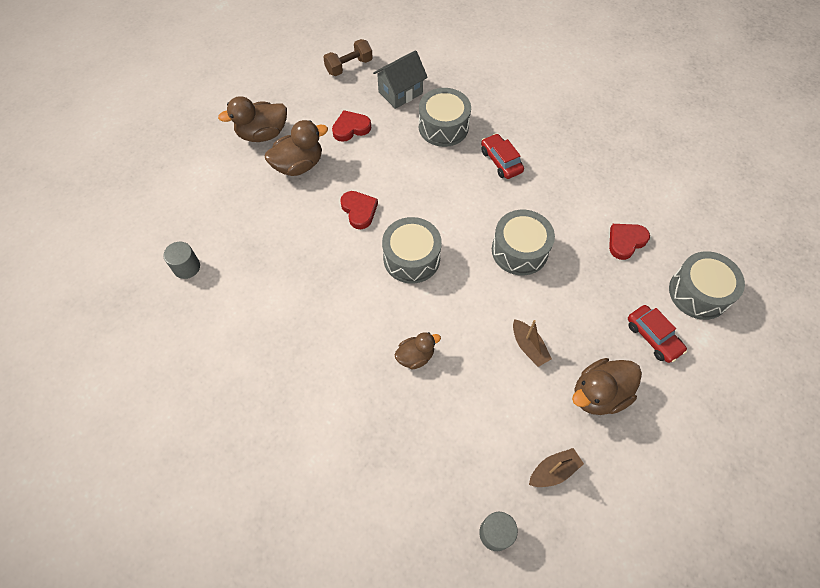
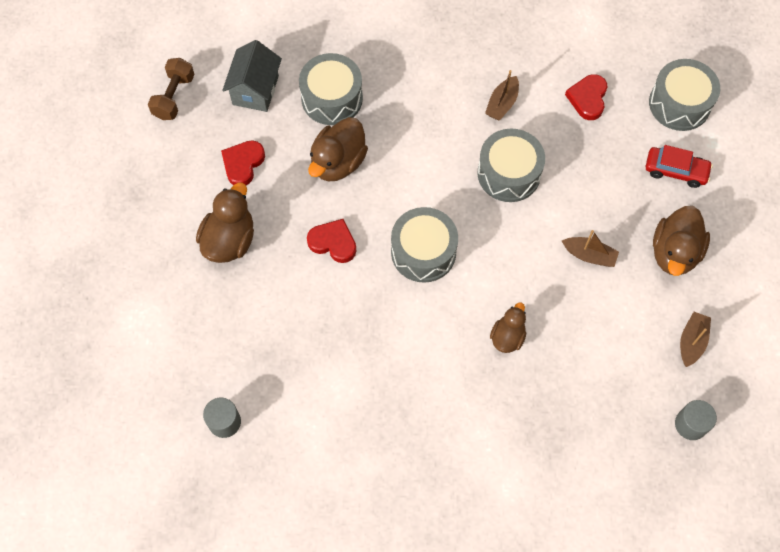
camera: 40 degrees left, 5 degrees up
brown duck [218,96,287,142] -> brown duck moved to [308,117,368,181]
red car [481,133,524,179] -> none
none -> brown boat [485,70,519,120]

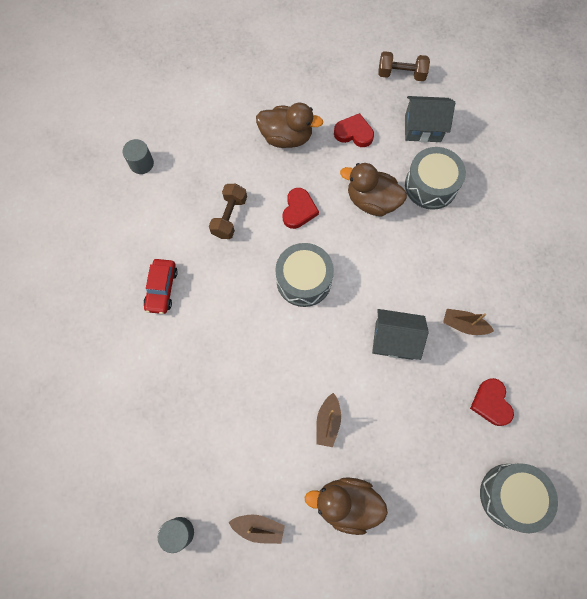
camera: 80 degrees right, 5 degrees up
grey drum [477,129,545,202] -> grey house [372,309,429,360]
brown duck [490,302,526,353] -> none
red heart [565,74,607,120] -> red heart turned 105 degrees counterclockwise [470,378,514,426]
red car [646,145,713,188] -> red car moved to [143,259,178,314]
none -> brown dumbbell [209,184,247,239]

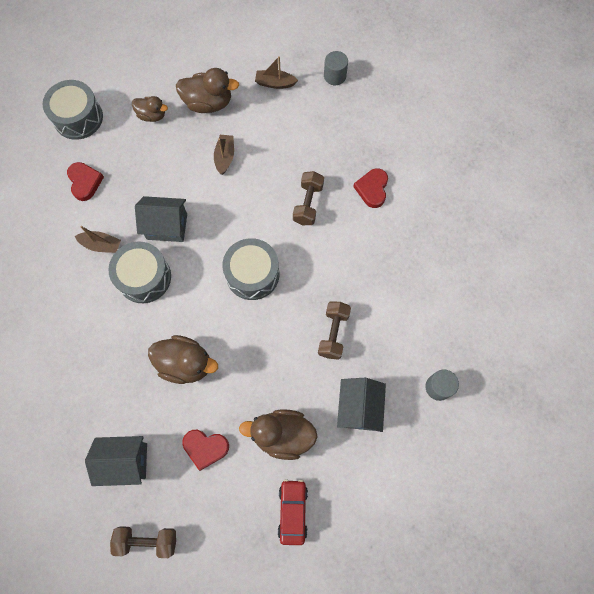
camera: 175 degrees right, 0 degrees up
red car [143,259,178,314] -> red car moved to [278,479,308,545]
red heart [283,188,319,229] -> red heart moved to [353,168,388,208]
grey drum [405,147,466,210] -> grey drum moved to [108,242,171,303]
none -> brown duck [132,96,168,122]
none -> brown dumbbell [293,171,324,225]
none -> grey house [337,378,386,432]

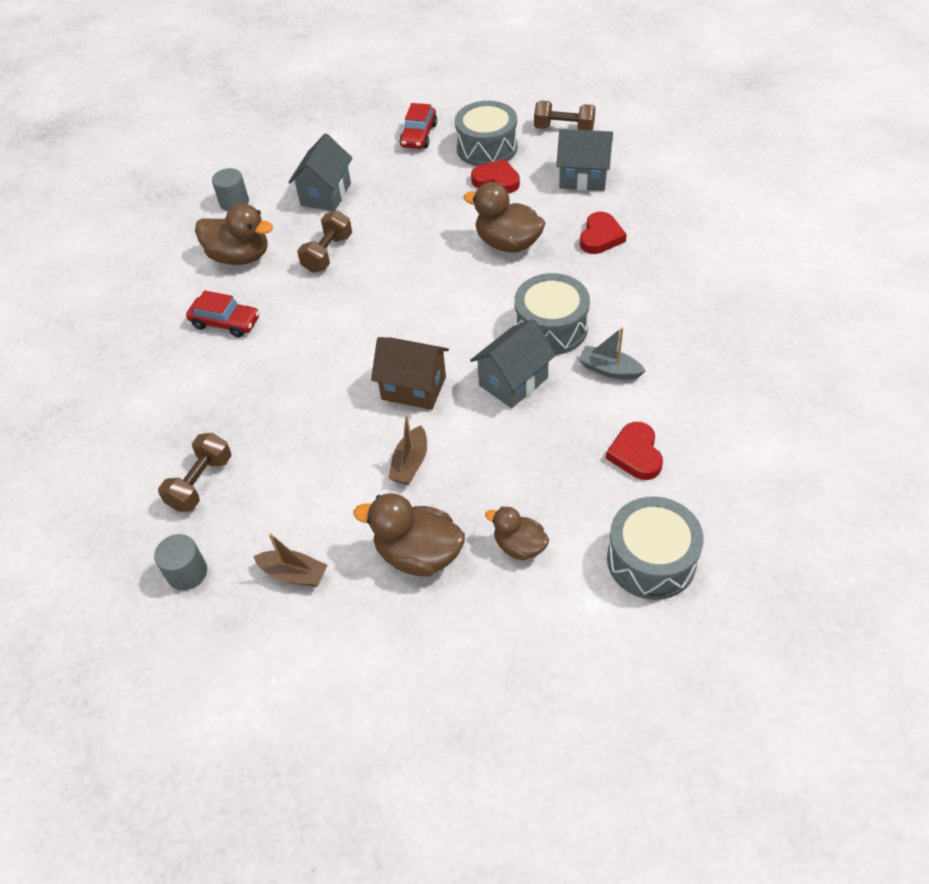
camera: 165 degrees left, 20 degrees down
brown boat [75,226,121,253] -> grey boat [578,327,646,380]
grey house [135,196,187,242] -> grey house turned 60 degrees counterclockwise [470,319,556,408]
grey drum [222,238,279,300] -> grey drum moved to [455,101,517,166]
brown duck [239,409,318,460] -> brown duck moved to [195,204,273,265]
brown dumbbell [293,171,324,225] -> brown dumbbell moved to [158,433,231,512]
red heart [353,168,388,208] -> red heart moved to [580,212,627,254]
none -> red car [186,290,260,338]
none -> brown house [371,337,449,410]

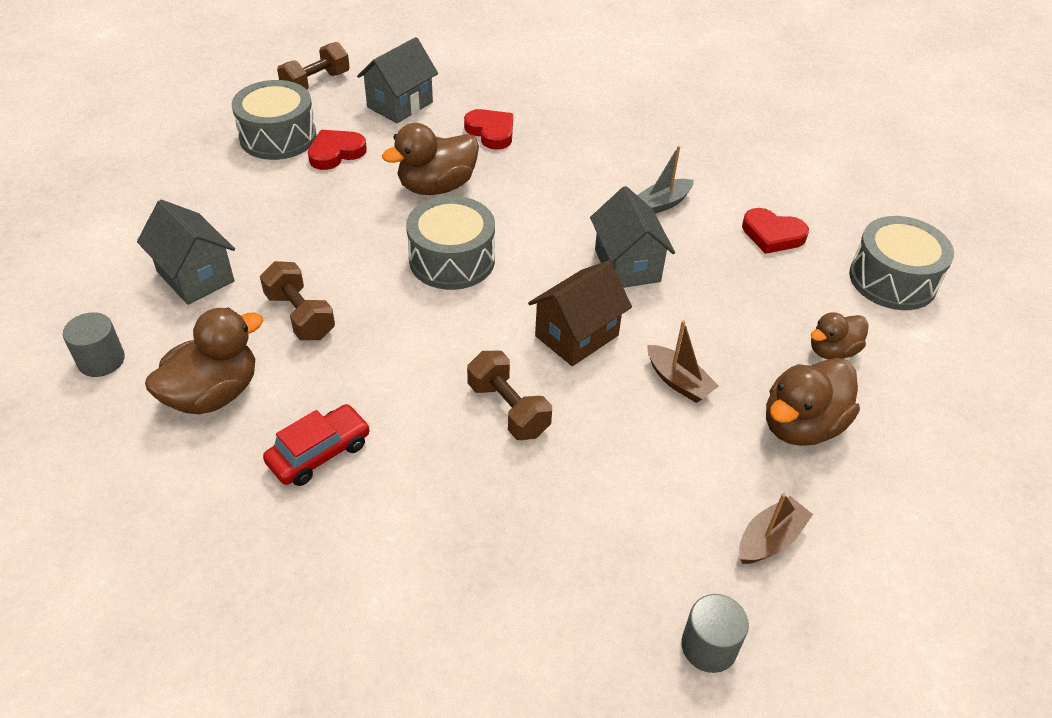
camera: 65 degrees left, 5 degrees down
brown dumbbell [158,433,231,512] -> brown dumbbell moved to [467,351,552,440]
red car [400,103,437,149] -> none
grey drum [515,273,590,355] -> grey drum moved to [406,196,495,290]

